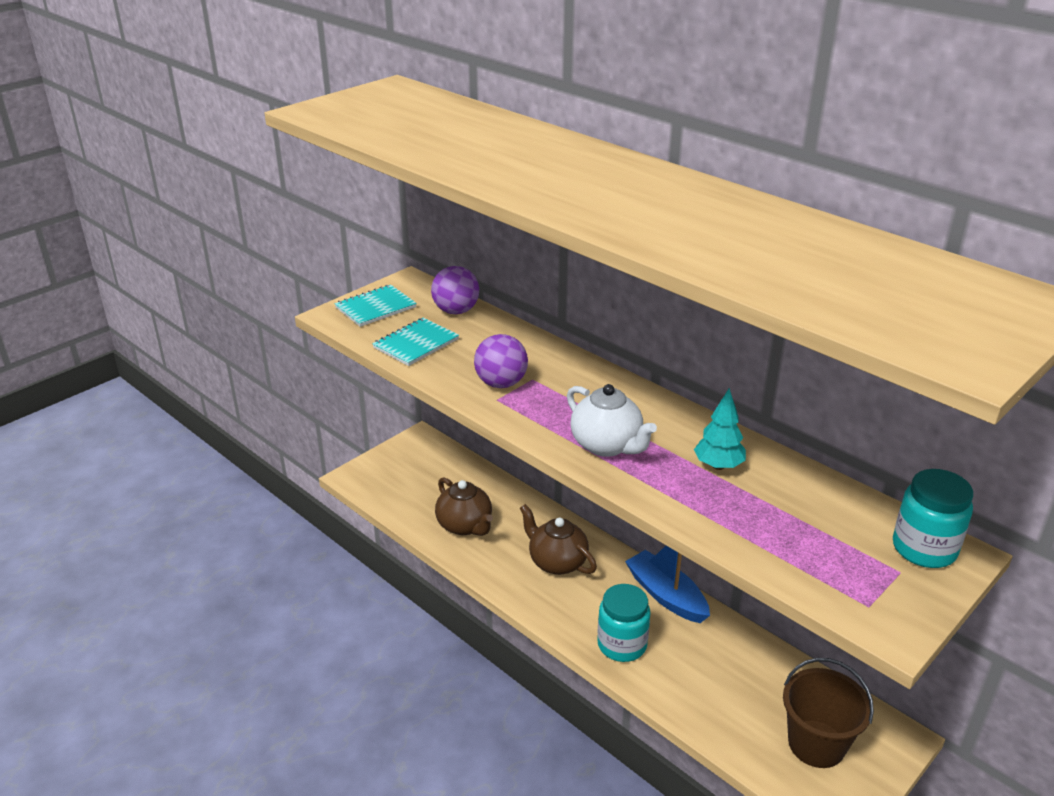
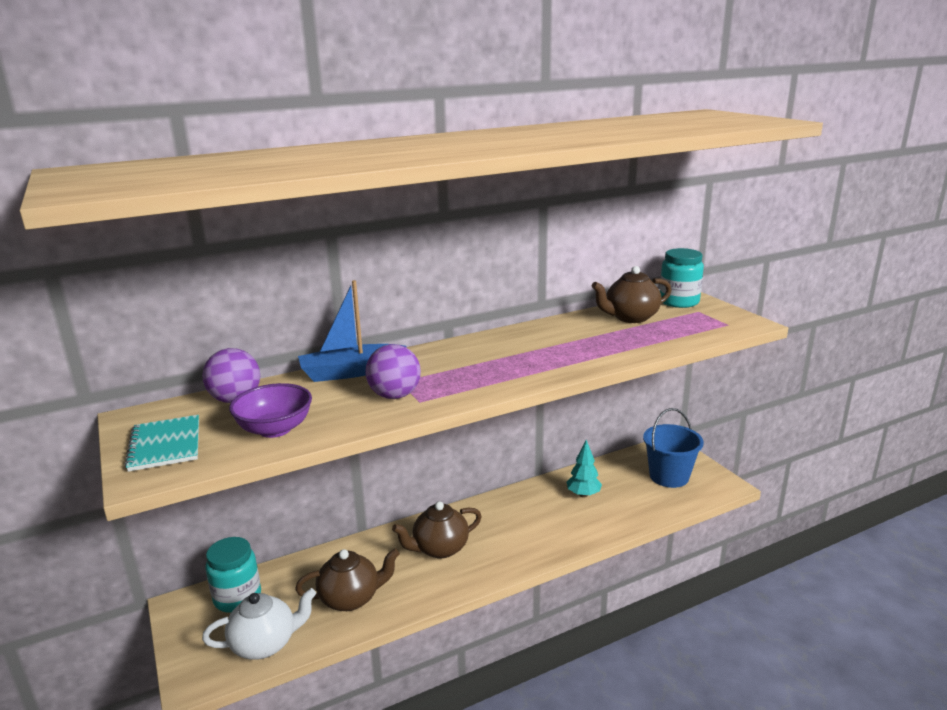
camera: 70 degrees left, 10 degrees down
turquoise notebook [372,318,459,366] -> purple bowl [229,383,312,438]
white teapot [567,384,657,457] -> white teapot moved to [202,588,316,660]
turquoise jar [597,584,651,662] -> turquoise jar moved to [205,537,261,613]
blue boat [625,546,710,623] -> blue boat moved to [298,280,407,382]
turquoise tree [694,388,746,470] -> turquoise tree moved to [567,440,602,497]
brown bucket [783,658,874,768] -> blue bucket [643,408,704,488]
none -> brown teapot [592,266,672,323]

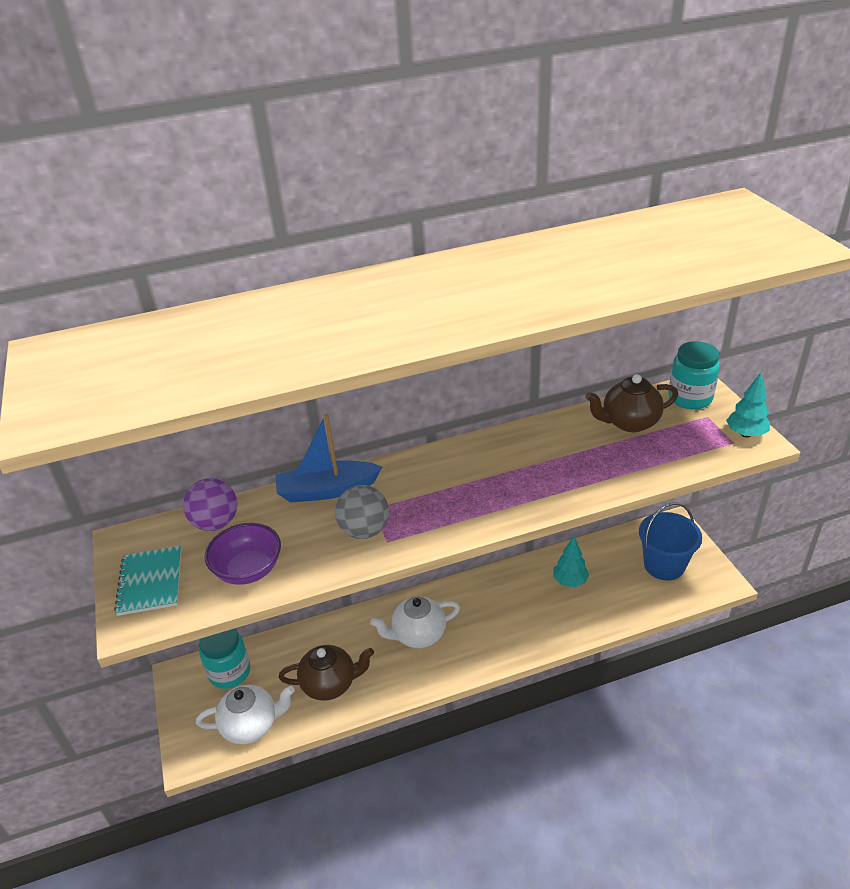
camera: 10 degrees right, 15 degrees up
purple ball [365,344,421,399] -> grey ball [335,485,389,539]
brown teapot [392,501,482,559] -> white teapot [370,596,460,648]
none -> turquoise tree [726,372,770,438]

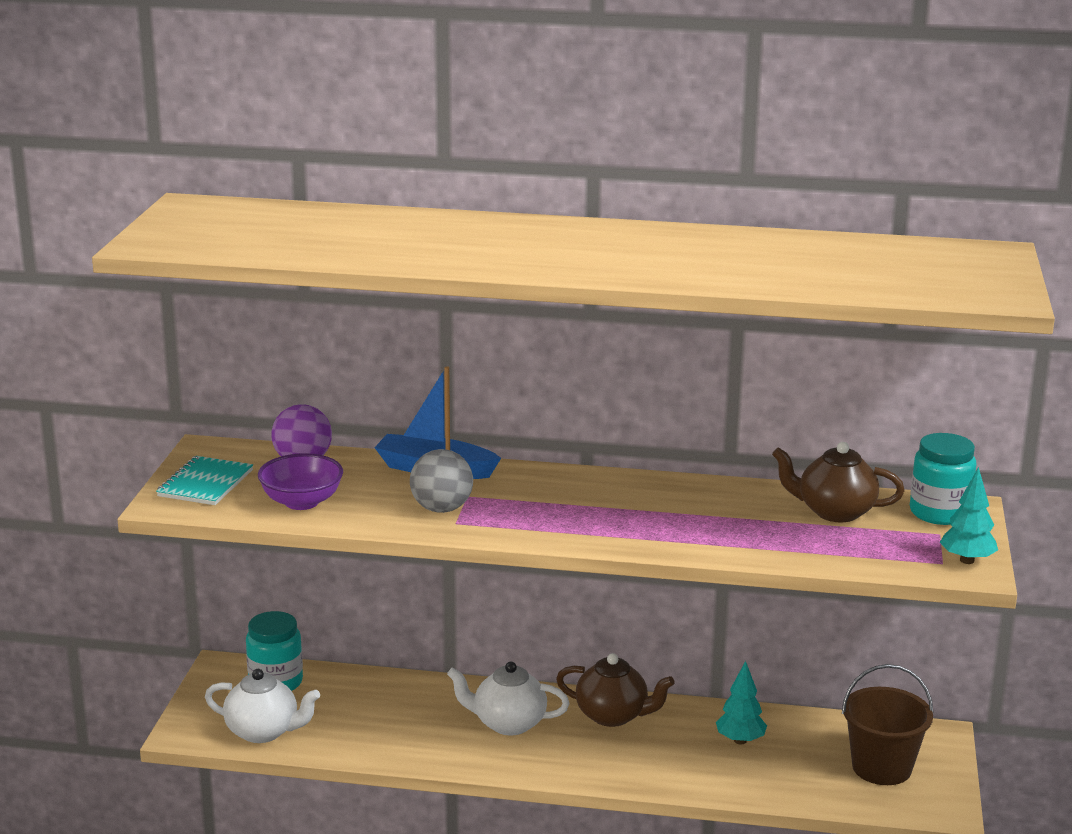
camera: 25 degrees right, 15 degrees down
brown teapot [279,645,374,701] -> brown teapot moved to [556,653,675,727]
blue bucket [639,503,702,581] -> brown bucket [842,664,934,785]

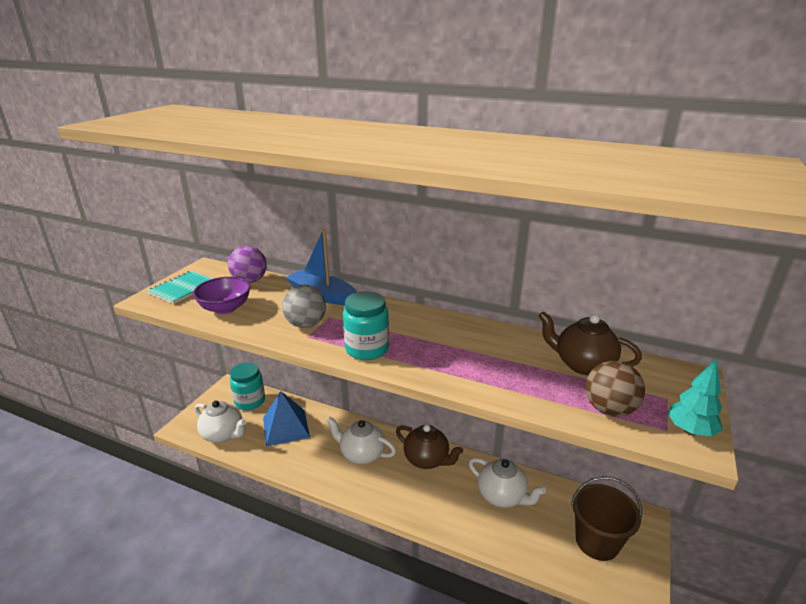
camera: 15 degrees right, 5 degrees up
turquoise tree [716,661,767,744] -> white teapot [469,457,546,508]
turquoise jar [910,433,977,525] -> turquoise jar moved to [343,291,389,360]
none -> blue pyramid [263,391,310,447]
none -> brown ball [586,361,645,417]

